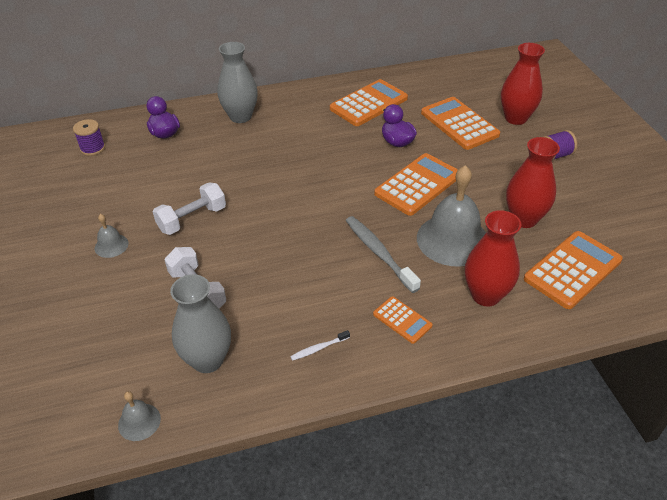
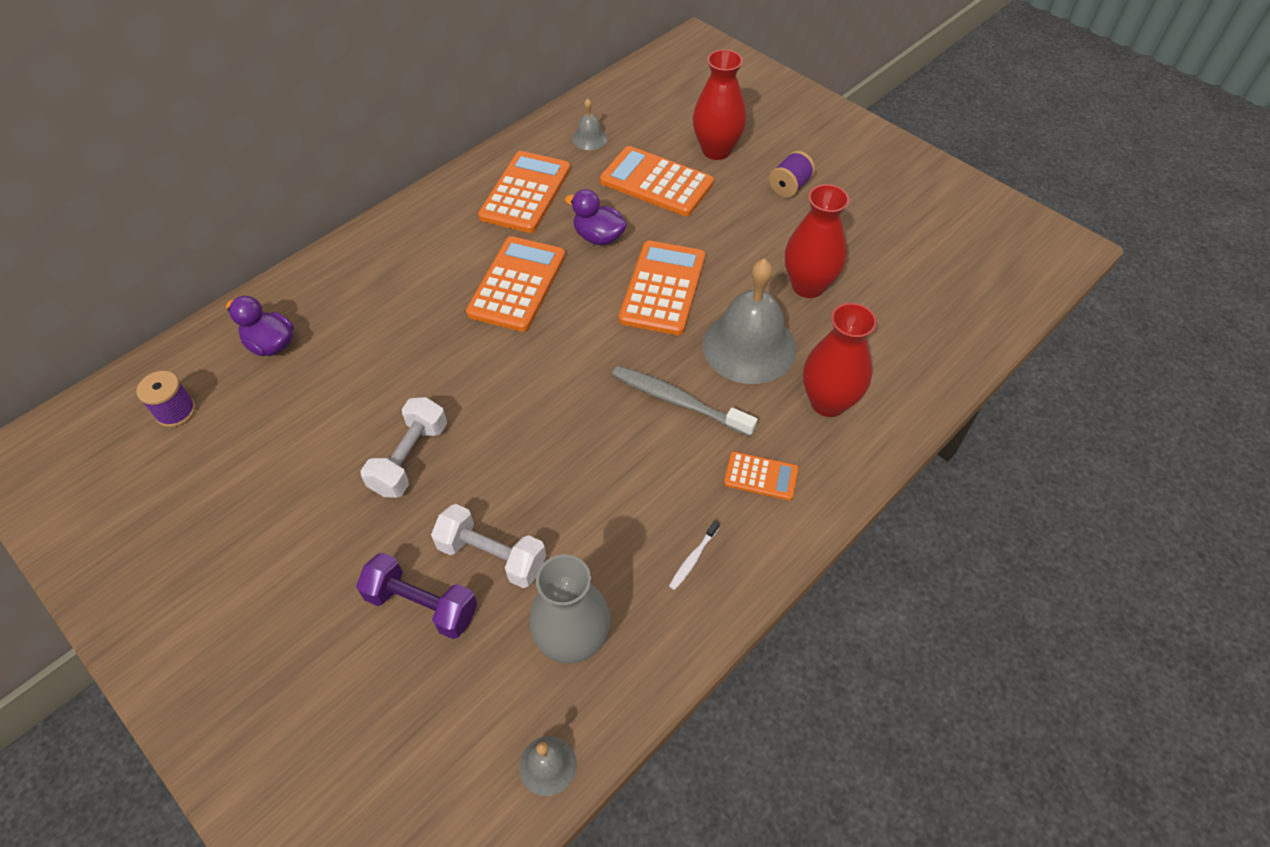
camera: 30 degrees left, 10 degrees up
grey bell [95,214,128,258] -> grey bell moved to [572,99,608,150]
grey vase [218,42,258,123] -> none
orange calculator [524,231,623,309] -> orange calculator moved to [466,236,566,332]
none -> purple dumbbell [356,552,477,639]

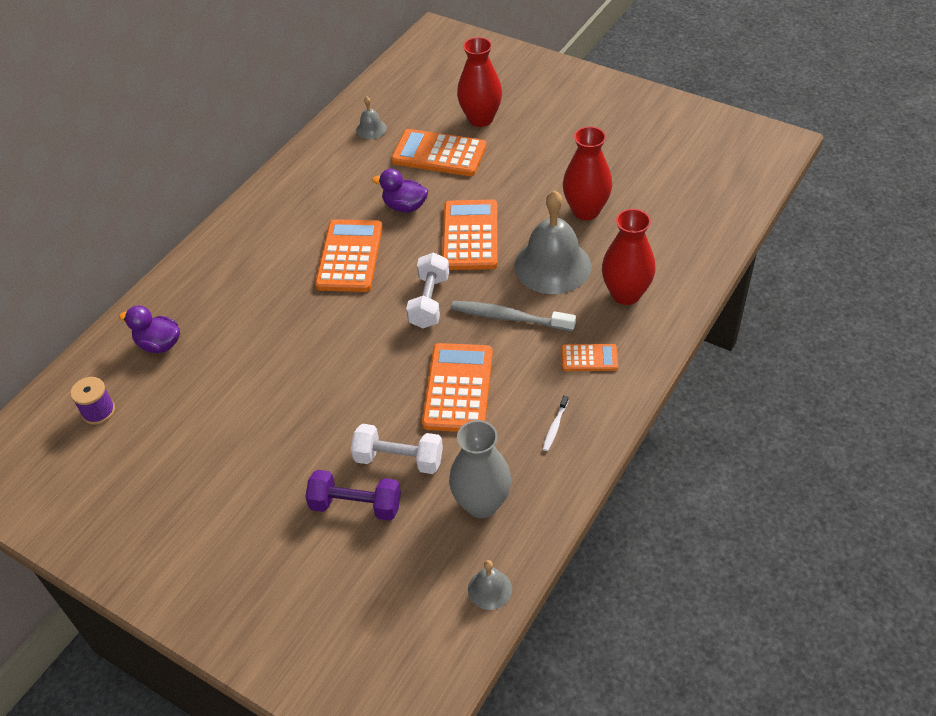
camera: 10 degrees left, 5 degrees down
white dumbbell [360,397,447,498] -> white dumbbell moved to [406,252,449,328]
orange calculator [478,151,570,233] -> orange calculator moved to [422,343,493,432]
purple spool [769,151,815,198] -> none

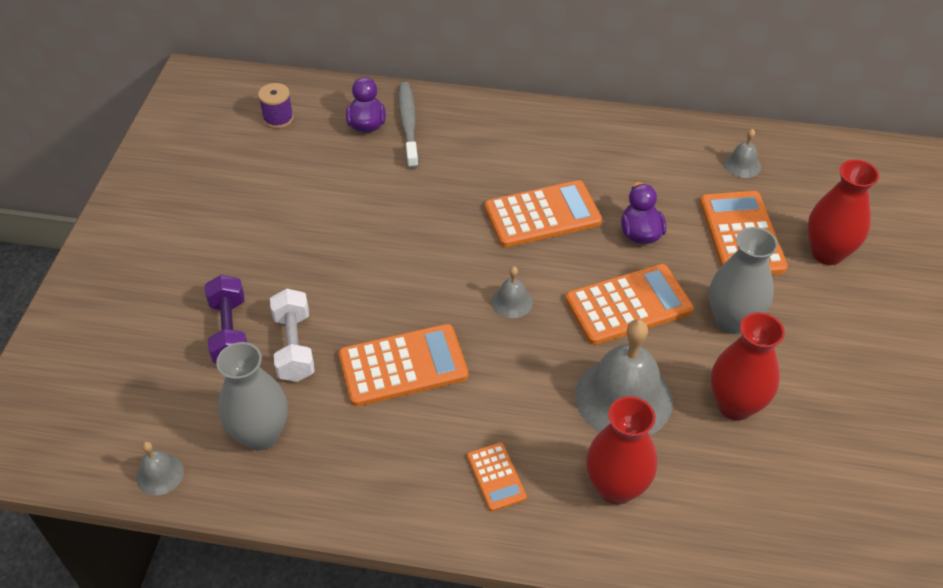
camera: 65 degrees right, 0 degrees up
white dumbbell [406,252,449,328] -> grey bell [492,267,533,318]
grey toothbrush [451,301,576,332] -> grey toothbrush moved to [398,82,419,169]
white toothbrush [543,395,568,451] -> none
none -> grey vase [709,227,778,334]

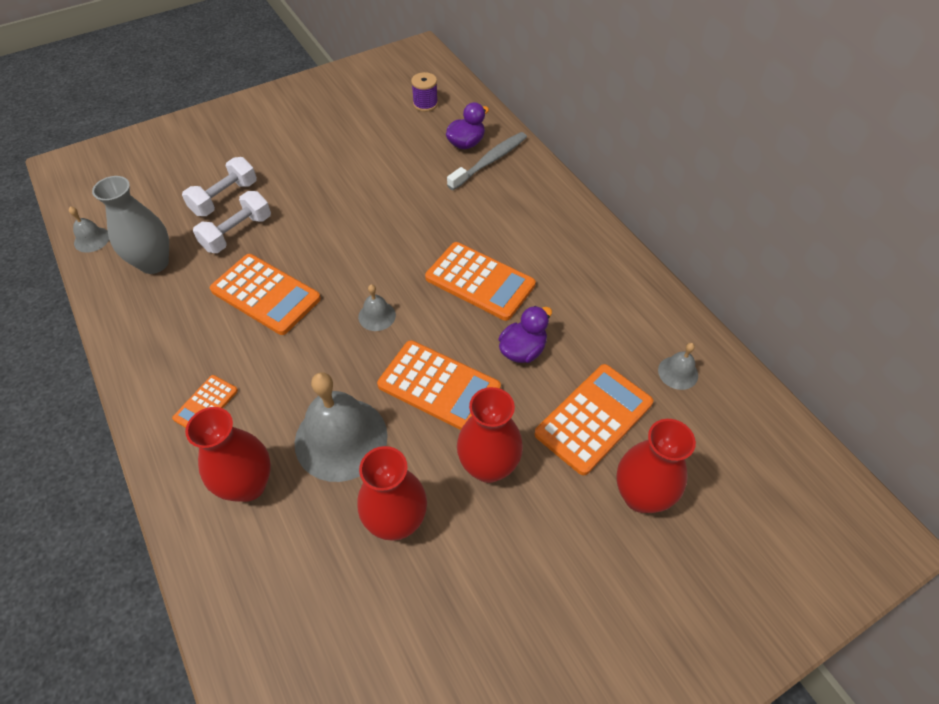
camera: 50 degrees right, 5 degrees up
purple dumbbell [205,275,248,364] -> white dumbbell [182,157,257,216]
grey vase [709,227,778,334] -> red vase [457,387,523,483]

